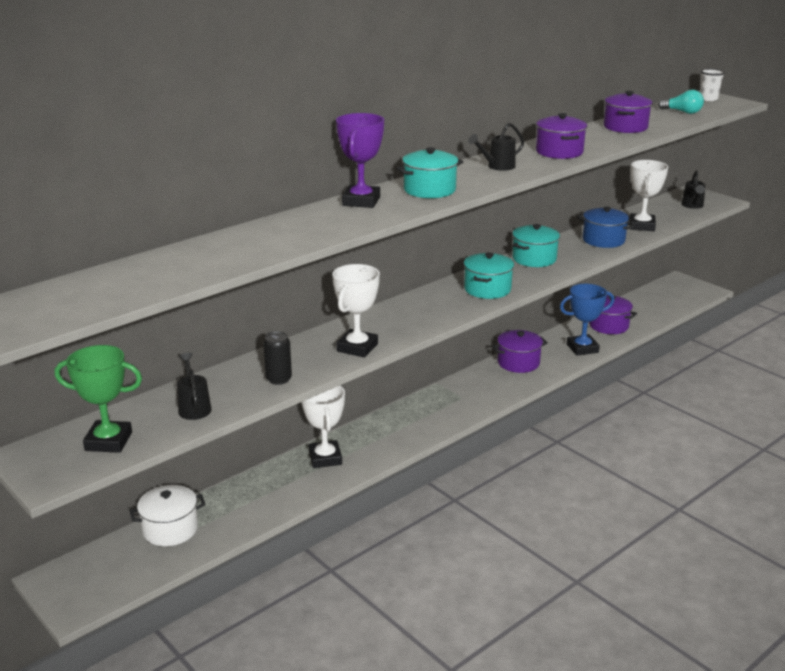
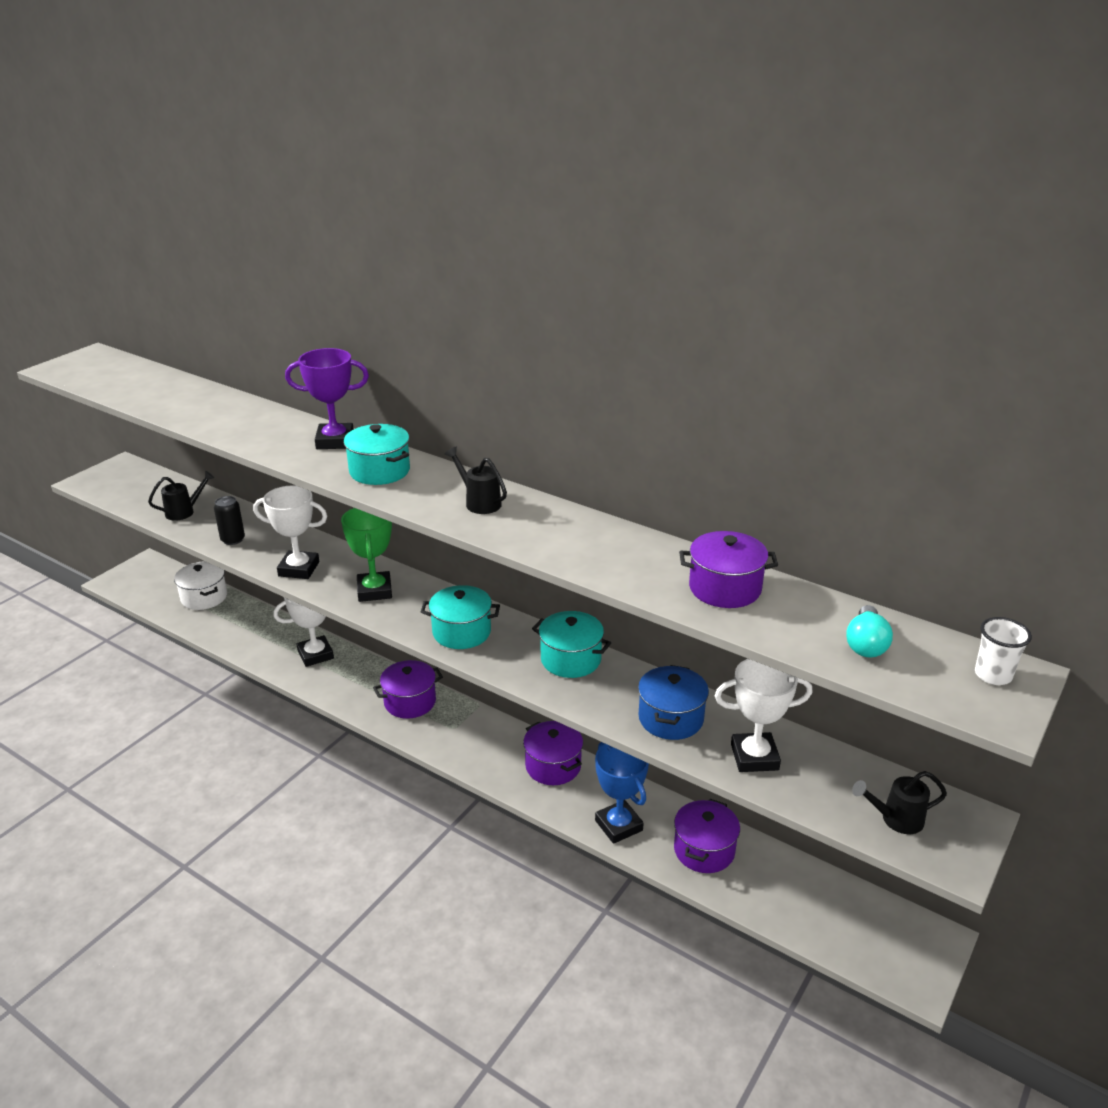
camera: 75 degrees right, 5 degrees up
green trophy [55,345,142,453] -> green trophy moved to [341,508,392,602]
purple pot [536,113,587,159] -> purple pot moved to [373,660,443,719]

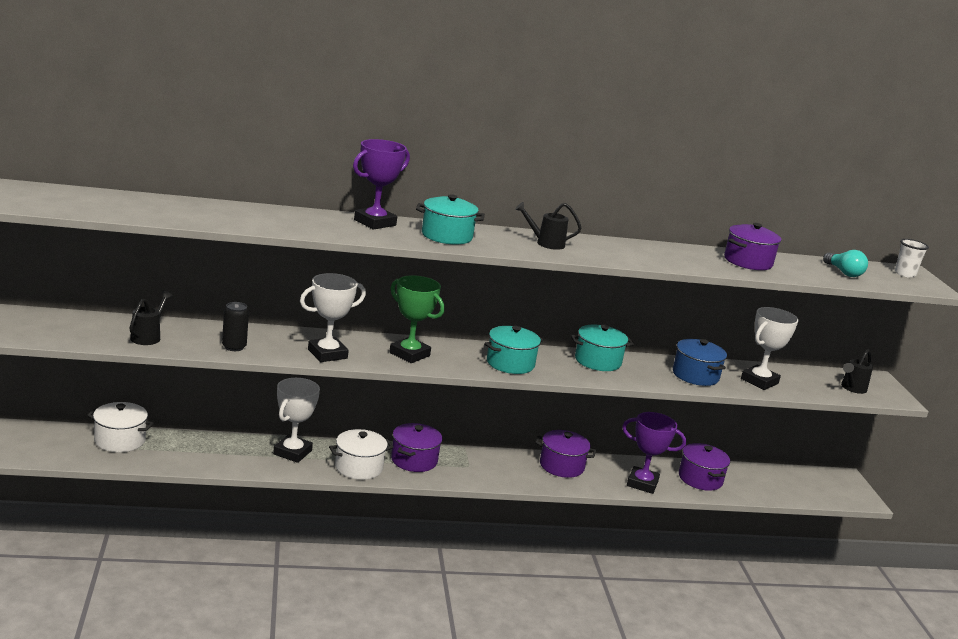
camera: 45 degrees left, 10 degrees down
blue trophy [595,742,649,844] -> purple trophy [622,412,686,494]
none -> white pot [329,429,393,480]

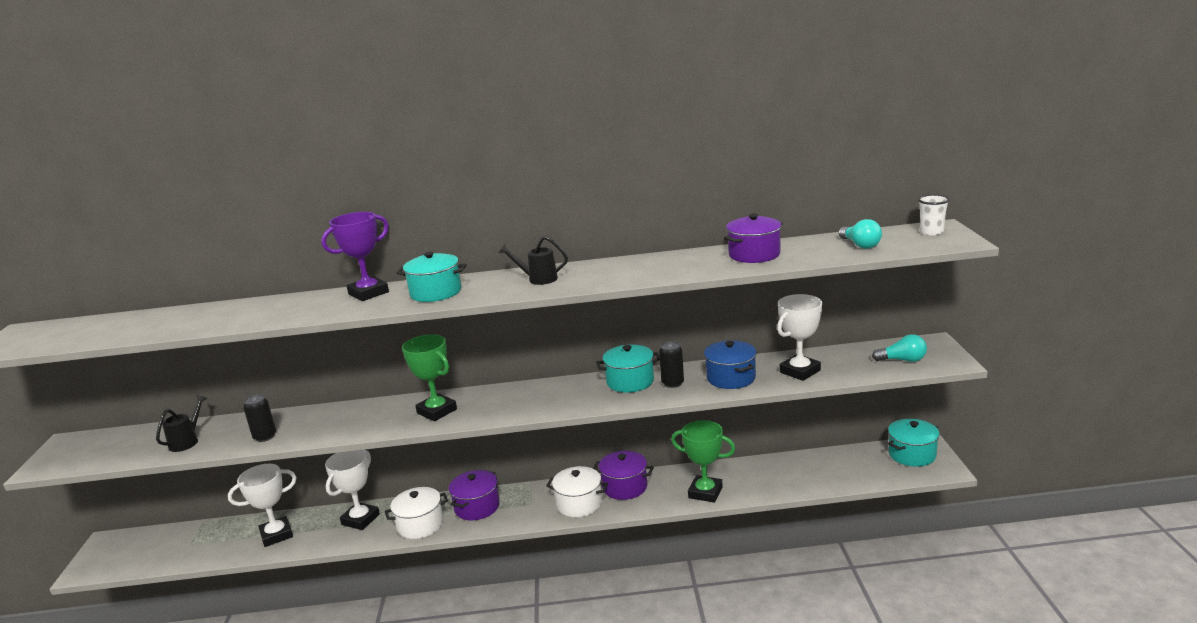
camera: 10 degrees right, 0 degrees up
white pot [87,402,154,452] -> white pot moved to [546,466,608,517]
white trophy [300,273,366,362] -> white trophy moved to [228,464,297,547]
turquoise pot [484,326,543,374] -> turquoise pot moved to [888,419,939,467]
purple trophy [622,412,686,494] -> green trophy [671,420,735,503]
purple pot [679,443,730,491] -> none
black watering can [841,350,873,394] -> turquoise light bulb [872,334,927,362]
none -> black can [659,341,684,388]

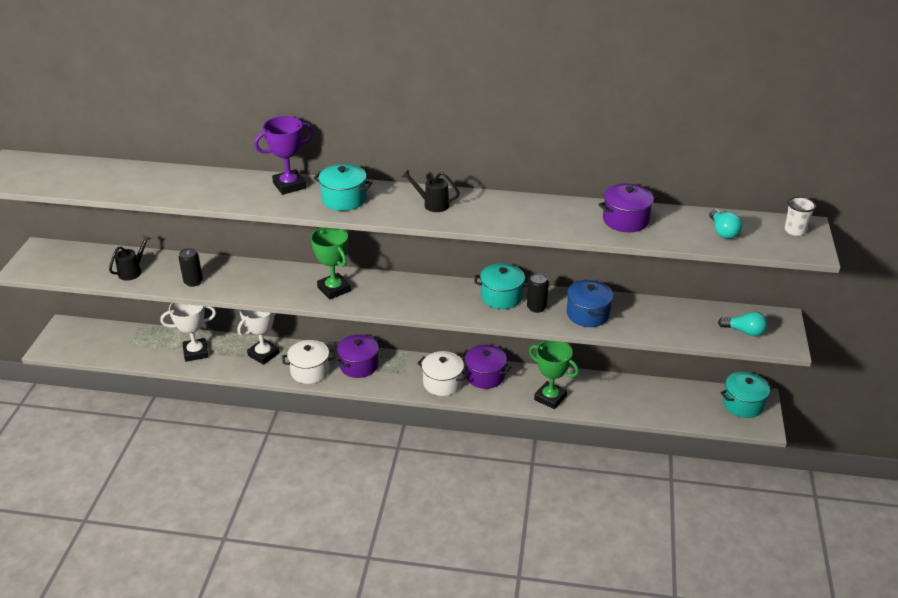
camera: 10 degrees right, 15 degrees up
white trophy [777,294,822,381] -> none

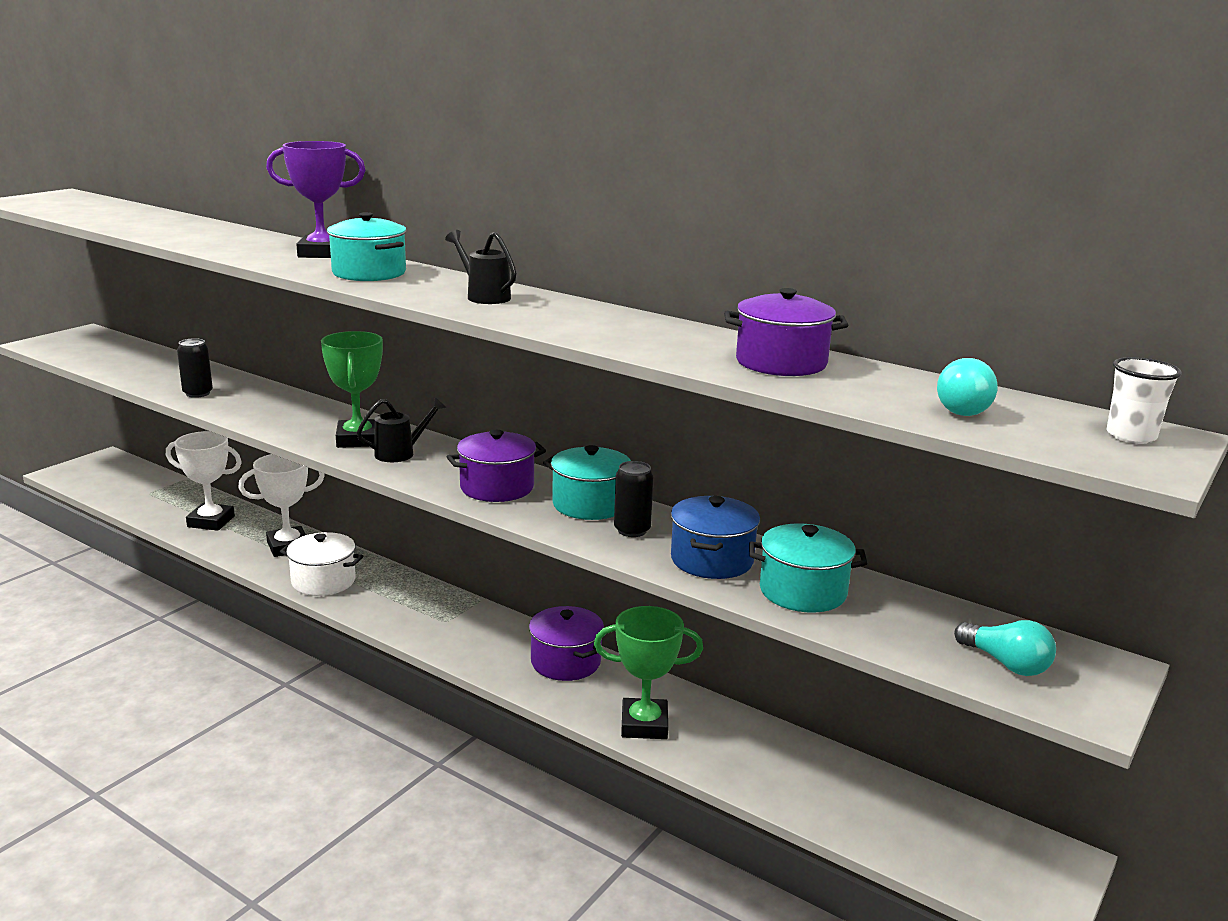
camera: 25 degrees right, 15 degrees down
black watering can [109,235,151,281] -> black watering can moved to [357,397,446,462]
purple pot [336,334,379,378] -> purple pot moved to [447,430,546,502]
white pot [417,351,469,396] -> none
green trophy [529,340,579,409] -> green trophy turned 60 degrees counterclockwise [594,606,703,739]
turquoise pot [720,372,773,418] -> turquoise pot moved to [749,523,867,613]

